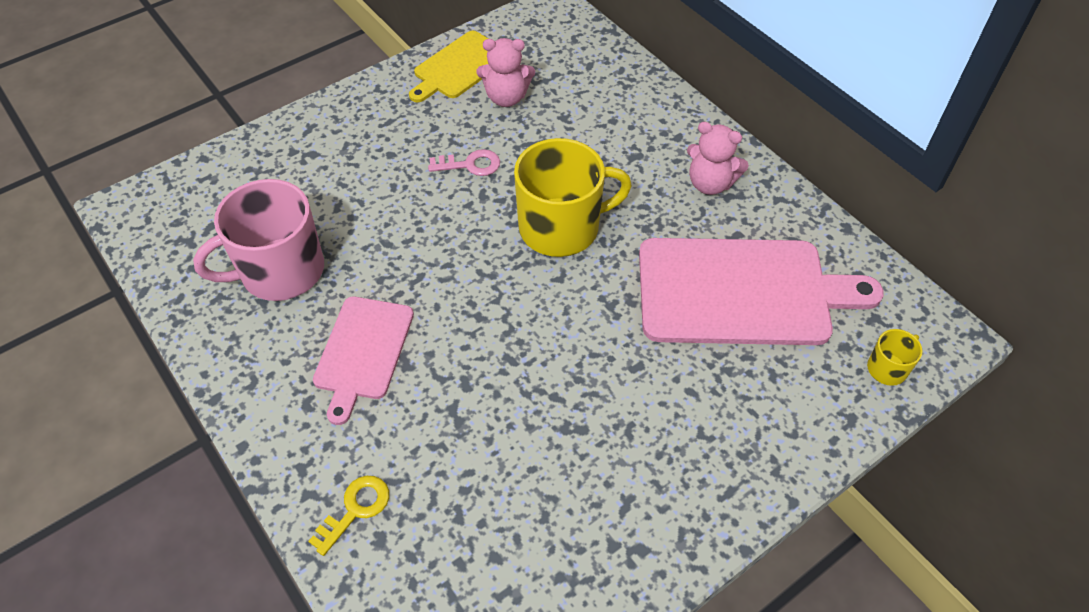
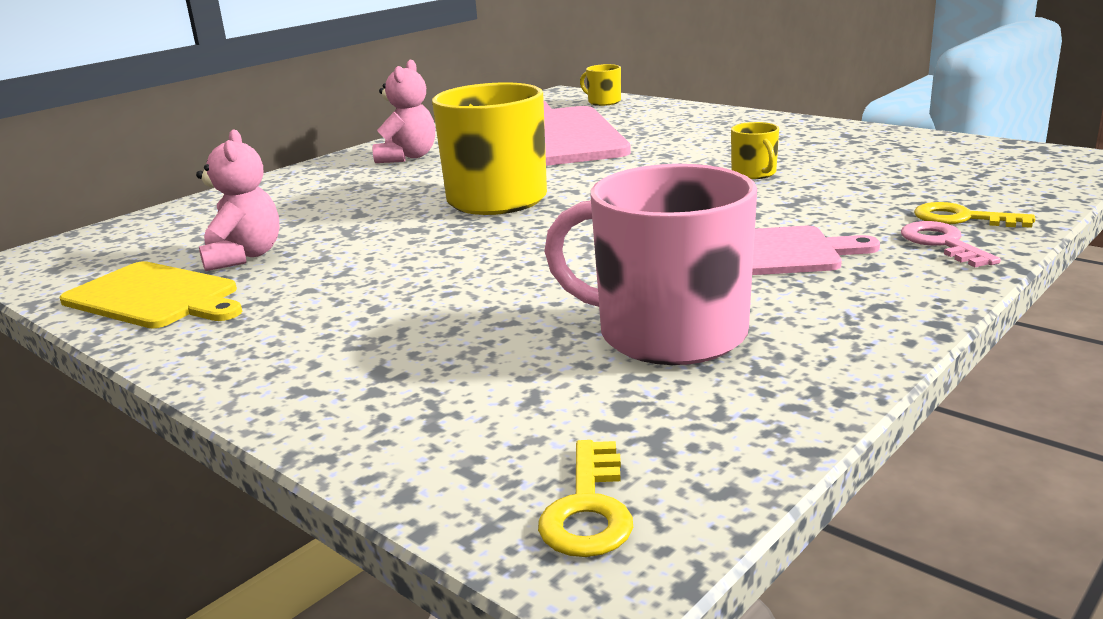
camera: 100 degrees left, 30 degrees down
pink mug [193,179,324,301] -> pink mug turned 150 degrees clockwise [544,164,757,365]
pink key [428,149,500,176] -> pink key moved to [901,221,1001,267]
none -> yellow key [538,440,633,557]
none -> yellow mug [731,122,779,179]

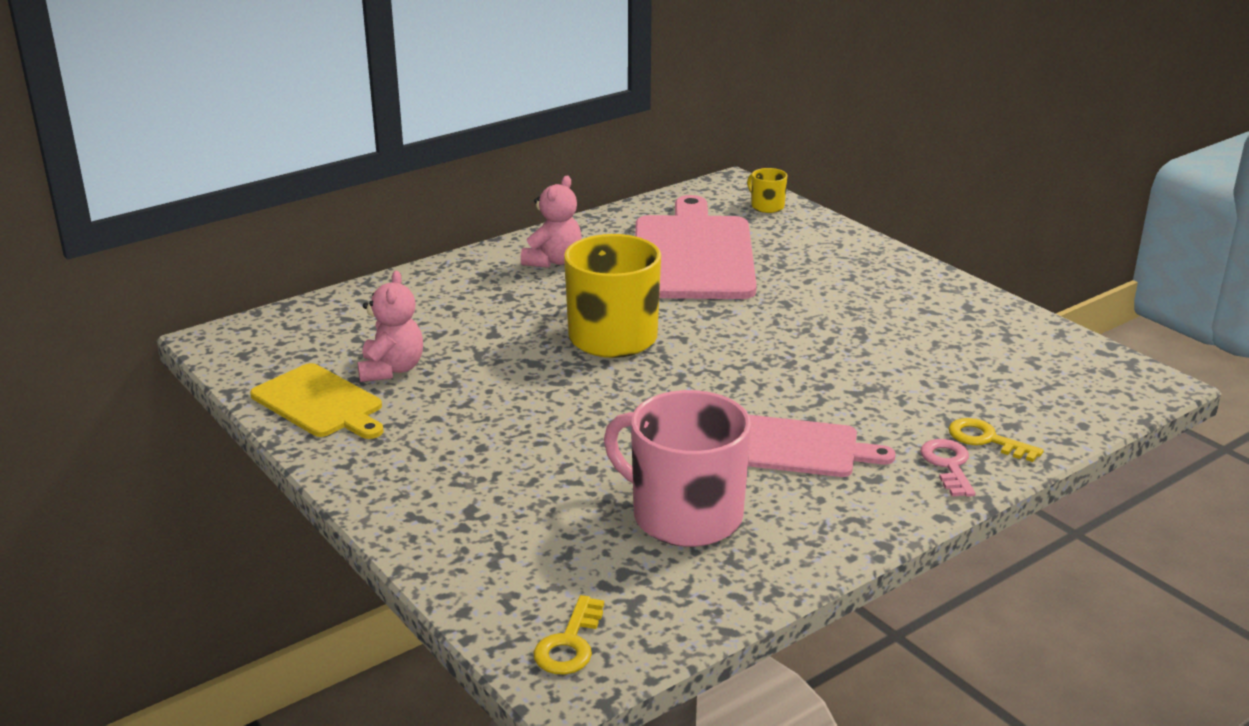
camera: 10 degrees right, 5 degrees up
yellow mug [731,122,779,179] -> none

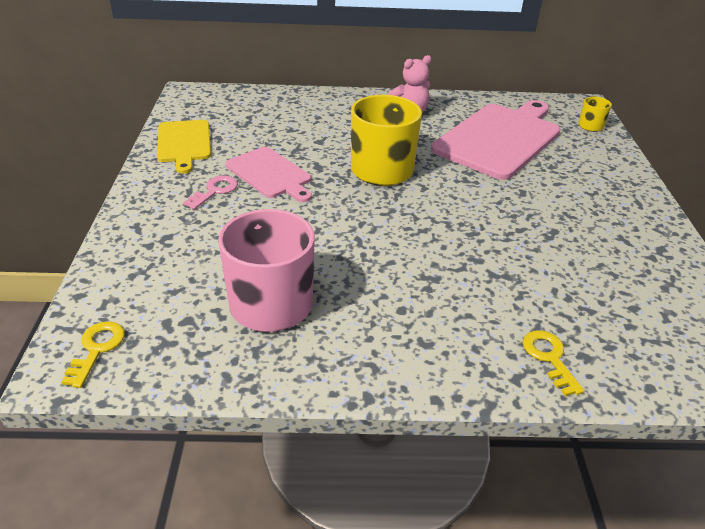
camera: 35 degrees right, 10 degrees up
pink teddy bear [358,271,423,382] -> none
yellow key [533,595,604,675] -> yellow key turned 135 degrees clockwise [61,321,125,388]
pink cutting board [748,415,896,477] -> pink cutting board moved to [225,147,312,202]
pink key [921,439,976,497] -> pink key moved to [183,176,238,210]

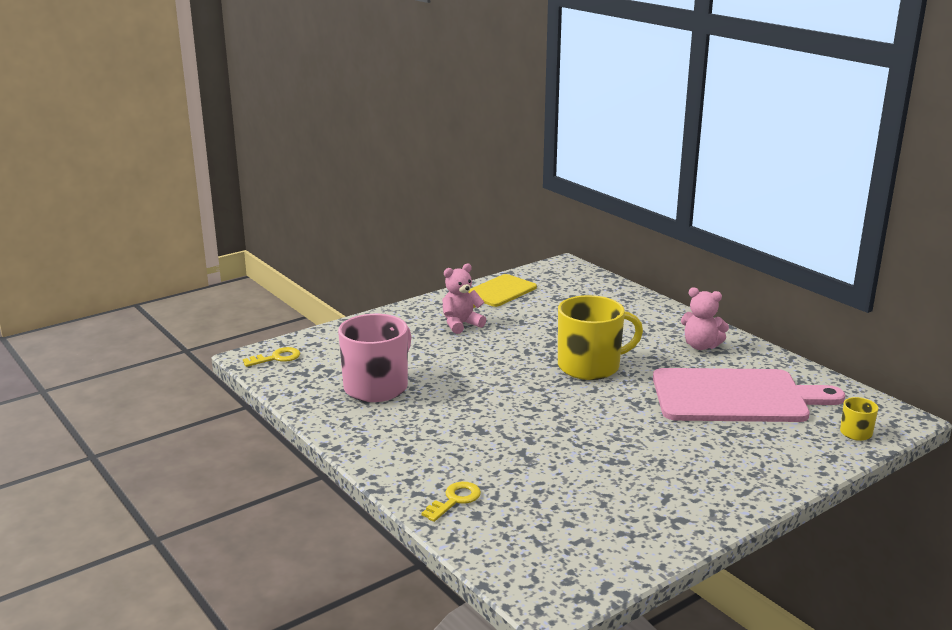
camera: 55 degrees right, 15 degrees down
pink key [183,176,238,210] -> pink teddy bear [442,263,486,334]
pink cutting board [225,147,312,202] -> none

